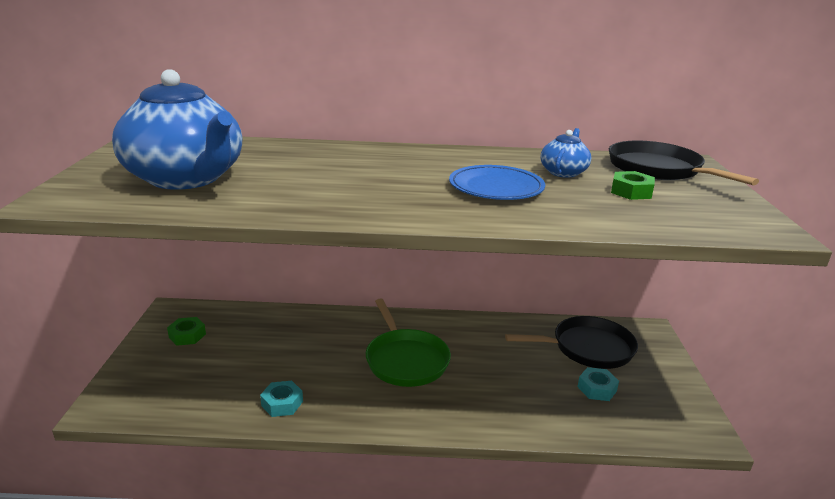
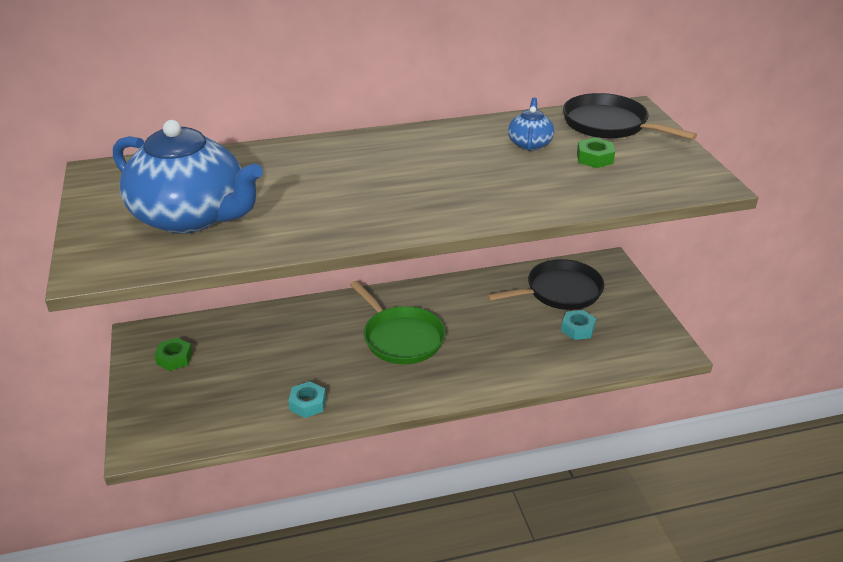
camera: 15 degrees left, 10 degrees up
blue plate [449,165,545,200] -> none

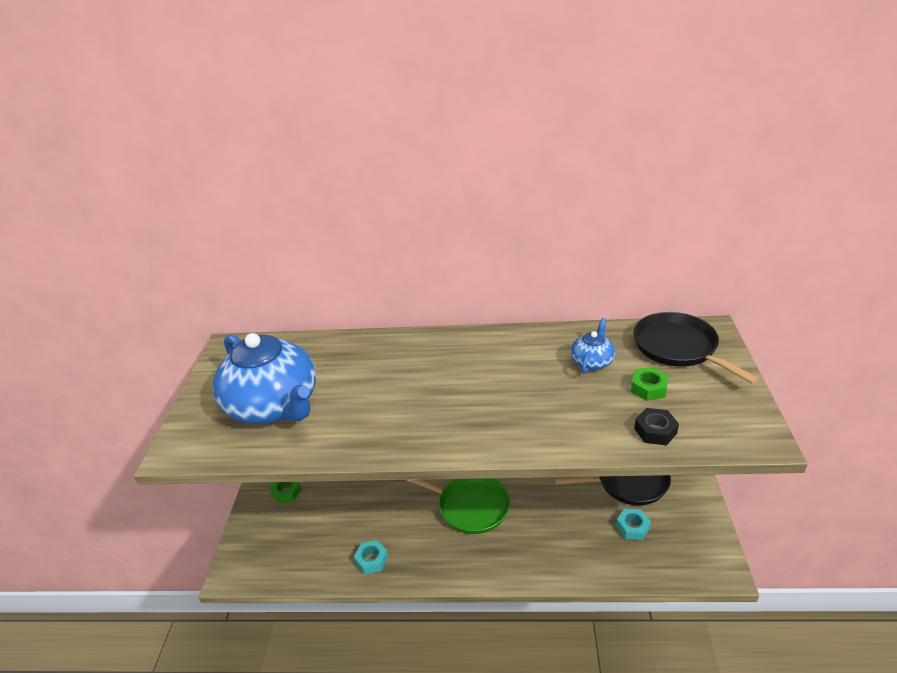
camera: 20 degrees right, 0 degrees up
green pan [350,281,445,364] -> green pan turned 45 degrees counterclockwise [406,478,510,534]
none -> black nut [634,408,679,445]

